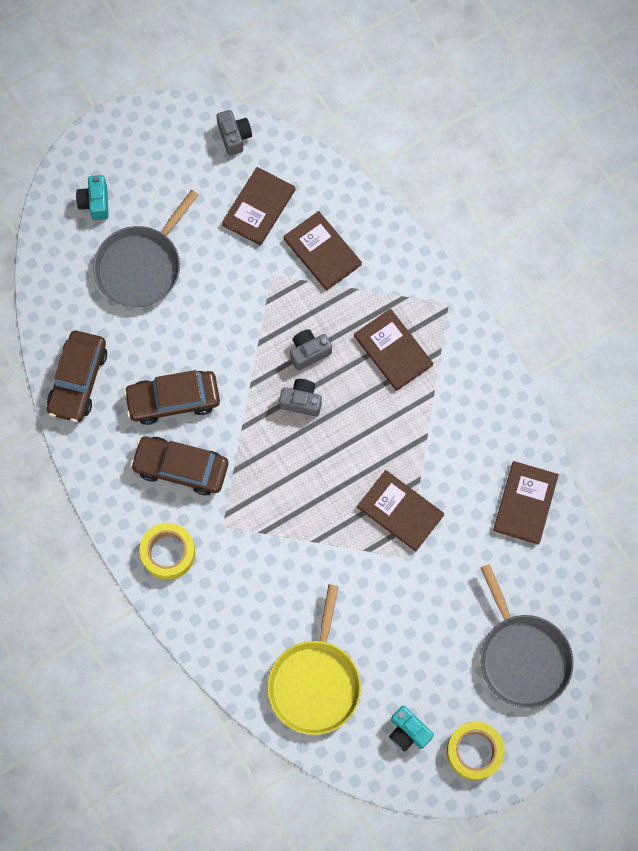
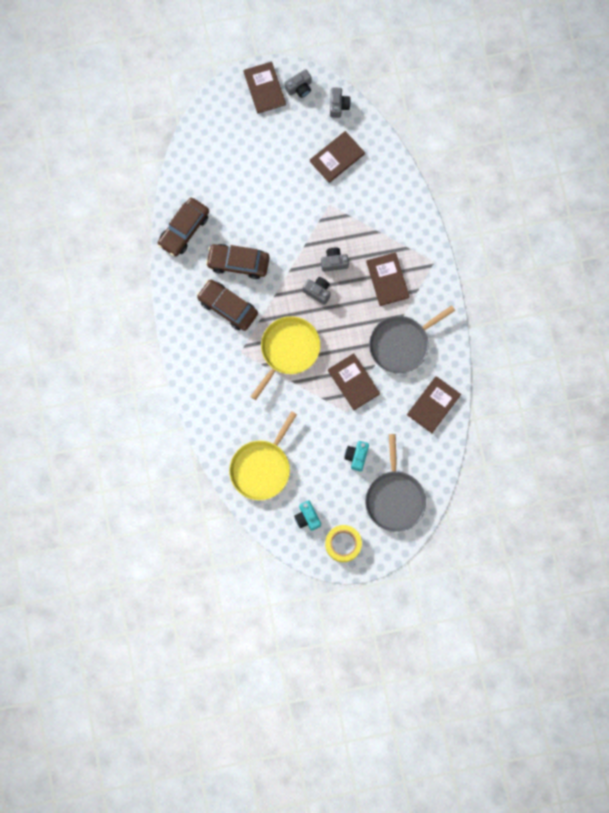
camera: 20 degrees right, 5 degrees up
turquoise camera [76,175,109,220] -> turquoise camera moved to [344,441,369,471]
grey pan [93,190,199,307] -> grey pan moved to [369,305,455,374]
yellow tape [140,523,195,580] -> none
brown book [283,211,362,291] -> brown book moved to [243,62,286,113]
none -> yellow pan [250,316,320,400]
none -> grey camera [285,69,312,98]

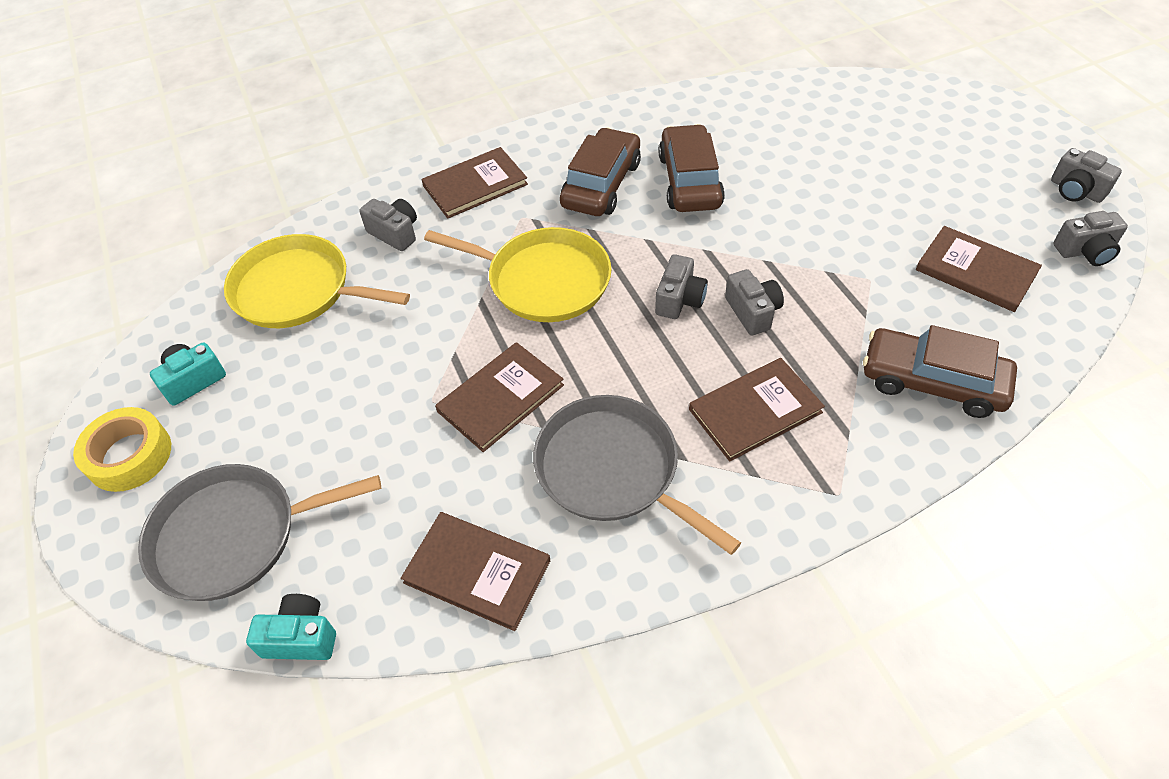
camera: 80 degrees right, 25 degrees down
brown car [158,198,209,257] -> brown car moved to [863,325,1017,418]
brown book [243,62,286,113] -> brown book moved to [421,147,528,219]
turquoise camera [344,441,369,471] -> turquoise camera moved to [246,594,336,660]
none -> grey camera [359,199,417,251]

